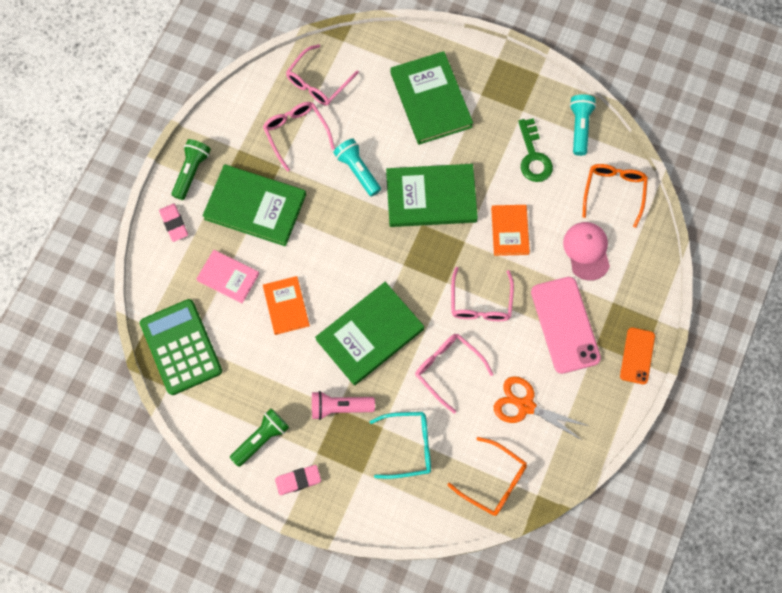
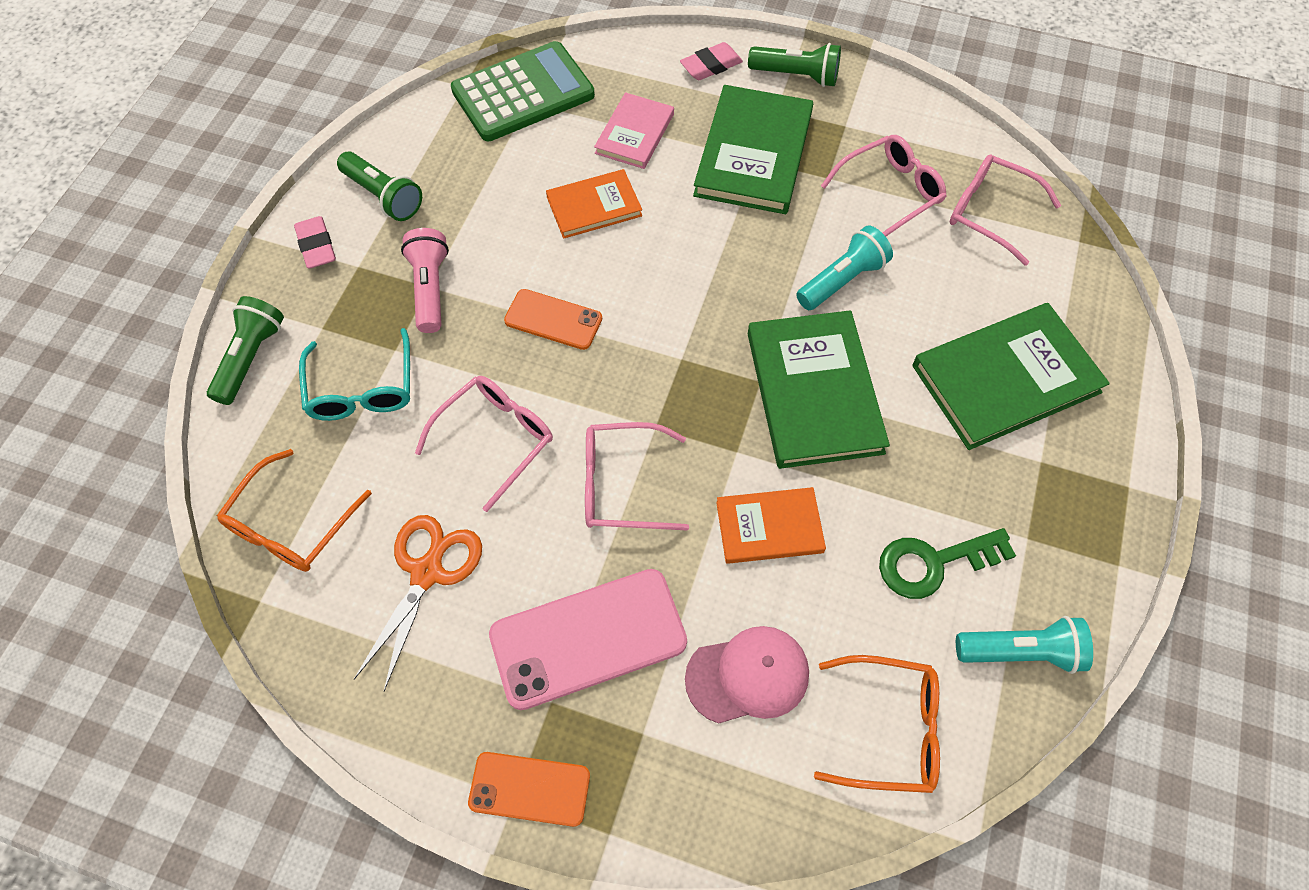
camera: 85 degrees right, 10 degrees down
green book [315,282,424,385] -> orange phone [504,289,602,350]
none -> green flashlight [207,296,284,405]

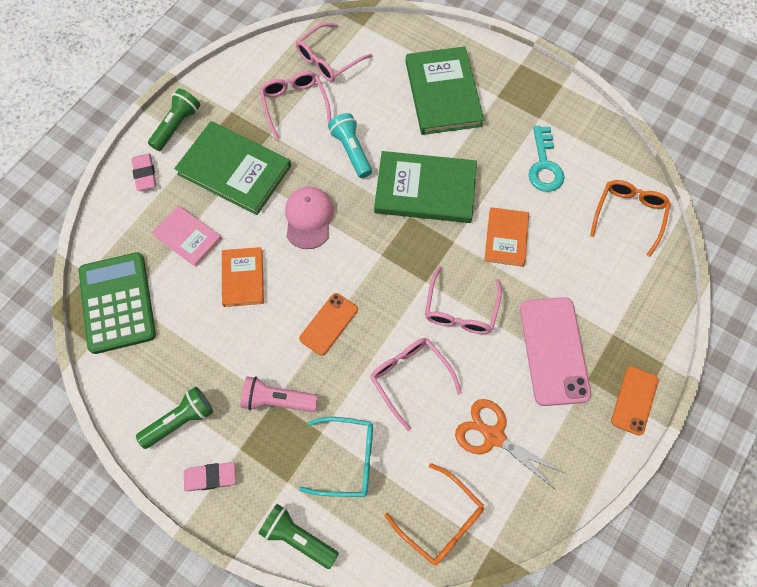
camera: 75 degrees left, 5 degrees up
pink cap [685,626,809,724] -> pink cap moved to [285,186,334,249]
green key [879,528,1016,599] -> turquoise key [528,126,565,192]
turquoise flashlight [956,616,1093,674] -> none

